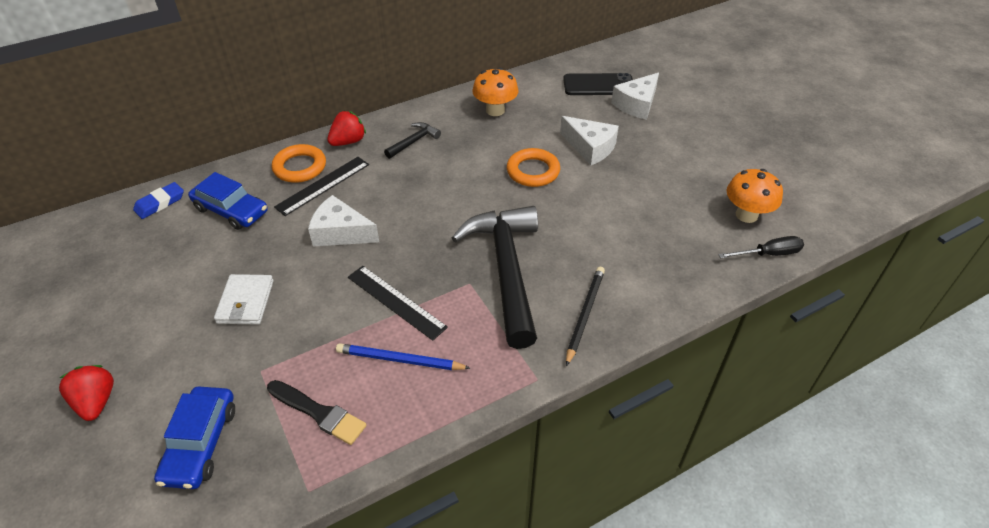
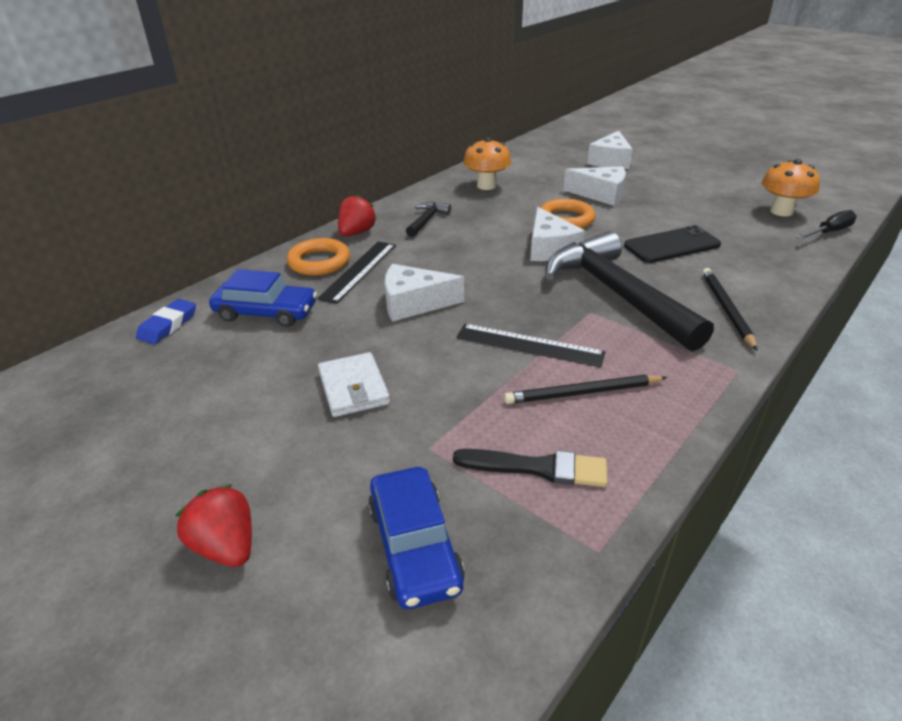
camera: 20 degrees left, 10 degrees down
blue pencil [336,343,470,370] -> black pencil [504,375,667,404]
black phone [563,73,633,95] -> black phone moved to [624,225,721,263]
none -> white cheese [530,207,585,261]

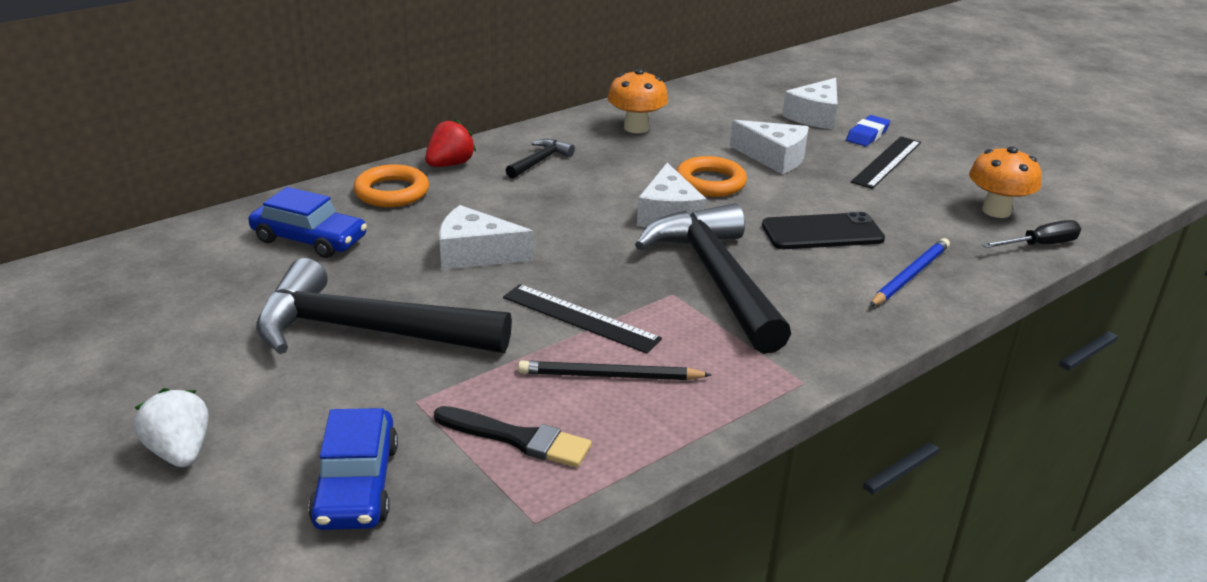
camera: 10 degrees right, 5 degrees down
blue eraser [136,299,196,344] -> blue eraser moved to [846,115,890,146]
red strawberry [175,484,252,567] -> white strawberry [134,388,208,467]
black ruler [317,241,396,304] -> black ruler moved to [851,136,921,189]
white wallet [318,352,390,417] -> black hammer [256,258,512,354]
black pencil [702,268,757,350] -> none
none -> blue pencil [870,238,950,307]

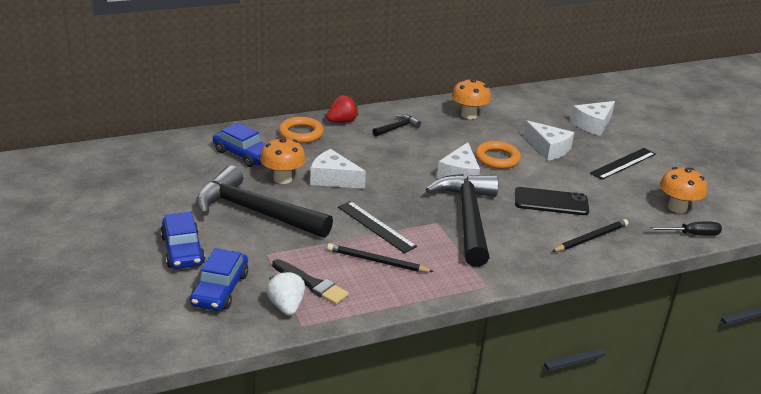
camera: 15 degrees right, 0 degrees up
white strawberry [134,388,208,467] -> white strawberry moved to [266,271,305,316]
blue eraser [846,115,890,146] -> none
blue pencil [870,238,950,307] -> black pencil [552,219,629,252]
none -> blue car [160,212,205,269]
none -> orange mushroom [260,137,306,184]

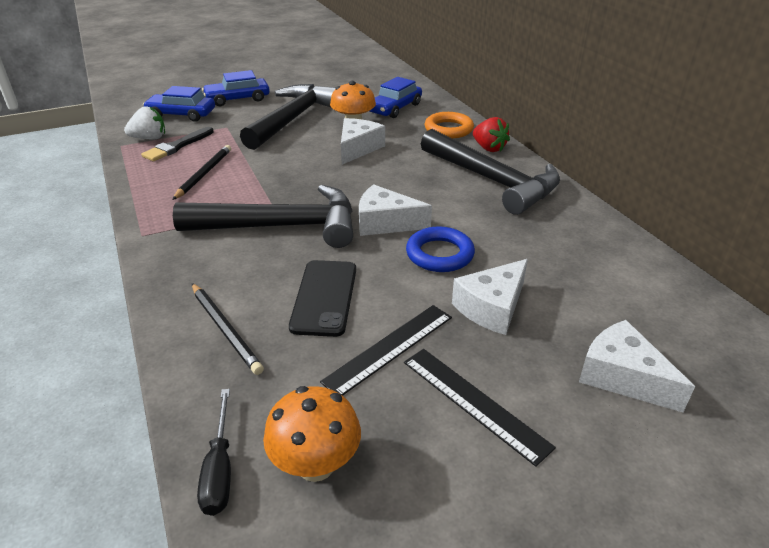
camera: 90 degrees right, 5 degrees up
black ruler [338,201,417,253] -> black ruler moved to [320,305,452,396]
black hammer [372,114,421,136] -> black hammer [421,129,560,215], size x2.33
orange mushroom [452,78,491,119] -> none
orange ring [475,141,521,169] -> blue ring [406,226,475,272]

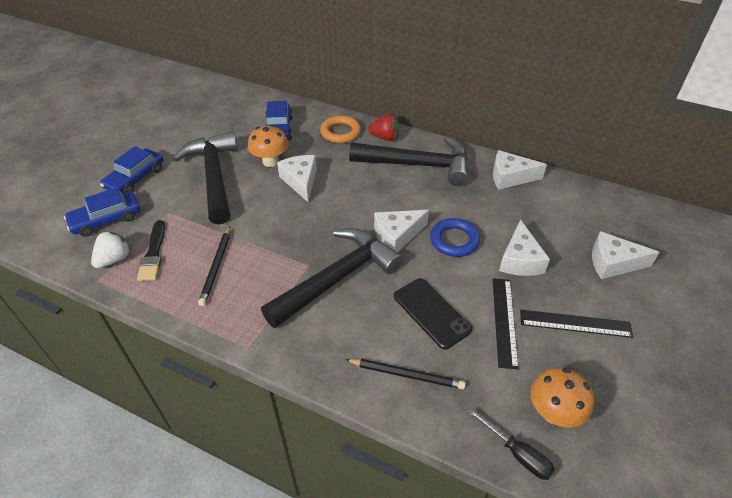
camera: 40 degrees left, 10 degrees up
black pencil [172,145,231,200] -> black pencil turned 150 degrees counterclockwise [198,226,230,306]
none -> white cheese [493,150,547,190]

